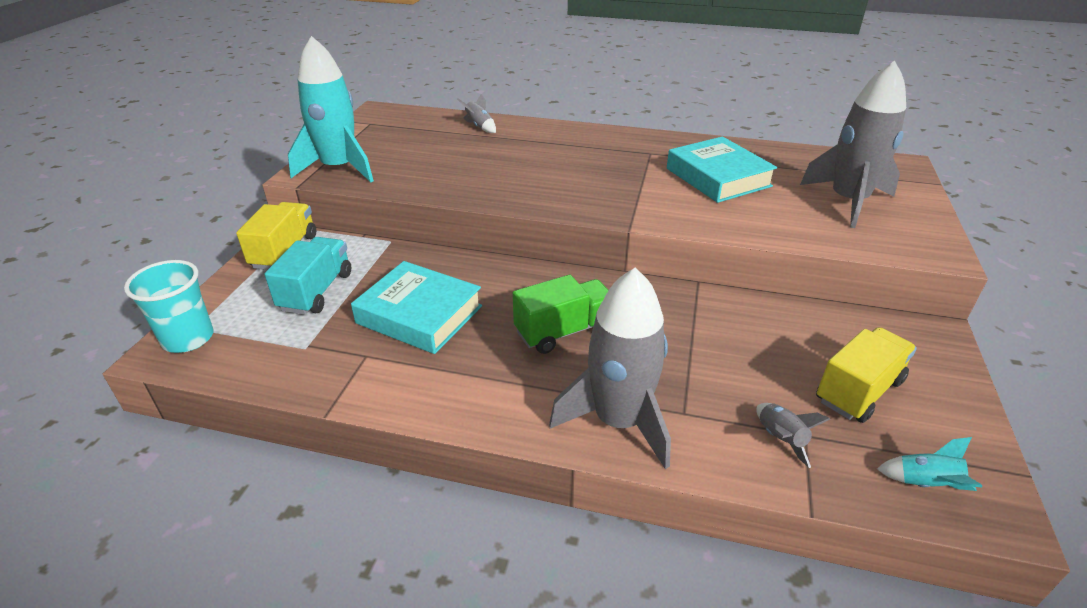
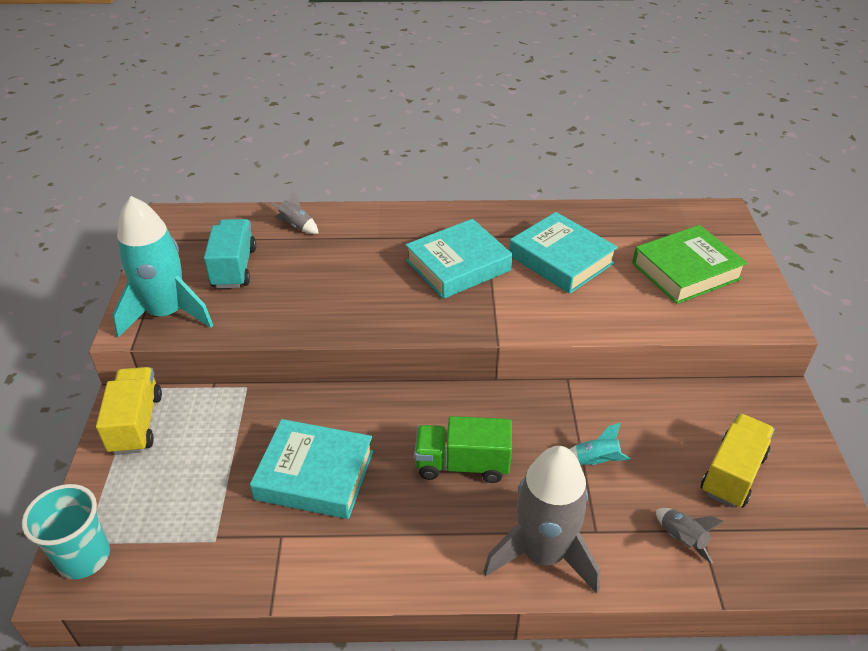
camera: 15 degrees left, 5 degrees up
turquoise truck [264,237,351,315] -> turquoise truck moved to [204,219,256,289]
green truck [513,275,609,354] -> green truck turned 135 degrees counterclockwise [415,416,512,483]
grey rocket [800,61,906,228] -> green book [632,225,747,304]
turquoise rocket [877,437,982,491] -> turquoise rocket moved to [569,422,631,466]
none -> turquoise book [405,219,513,299]

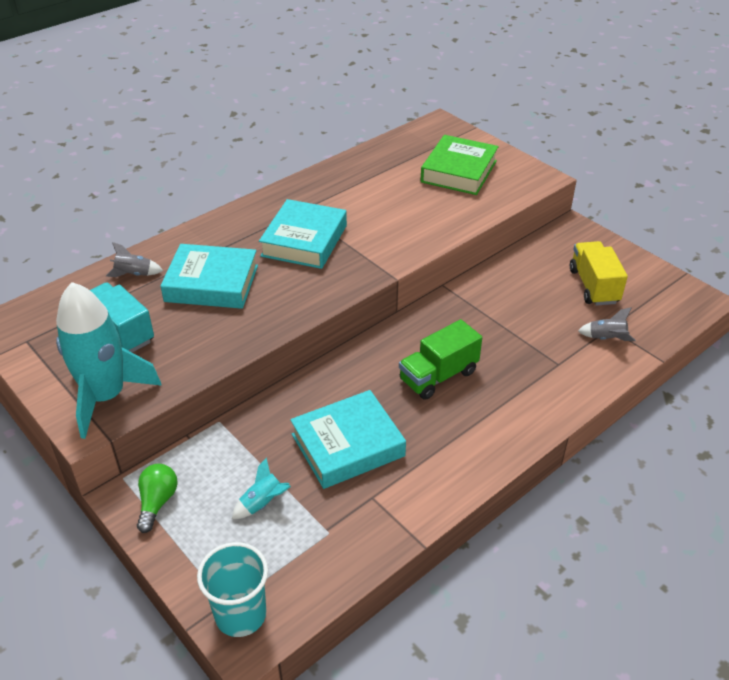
camera: 40 degrees left, 0 degrees up
yellow truck [96,367,162,455] -> green light bulb [137,464,178,533]
grey rocket [483,446,600,594] -> none
turquoise book [509,212,618,294] -> turquoise book moved to [160,244,258,309]
turquoise rocket [569,422,631,466] -> turquoise rocket moved to [232,457,291,519]

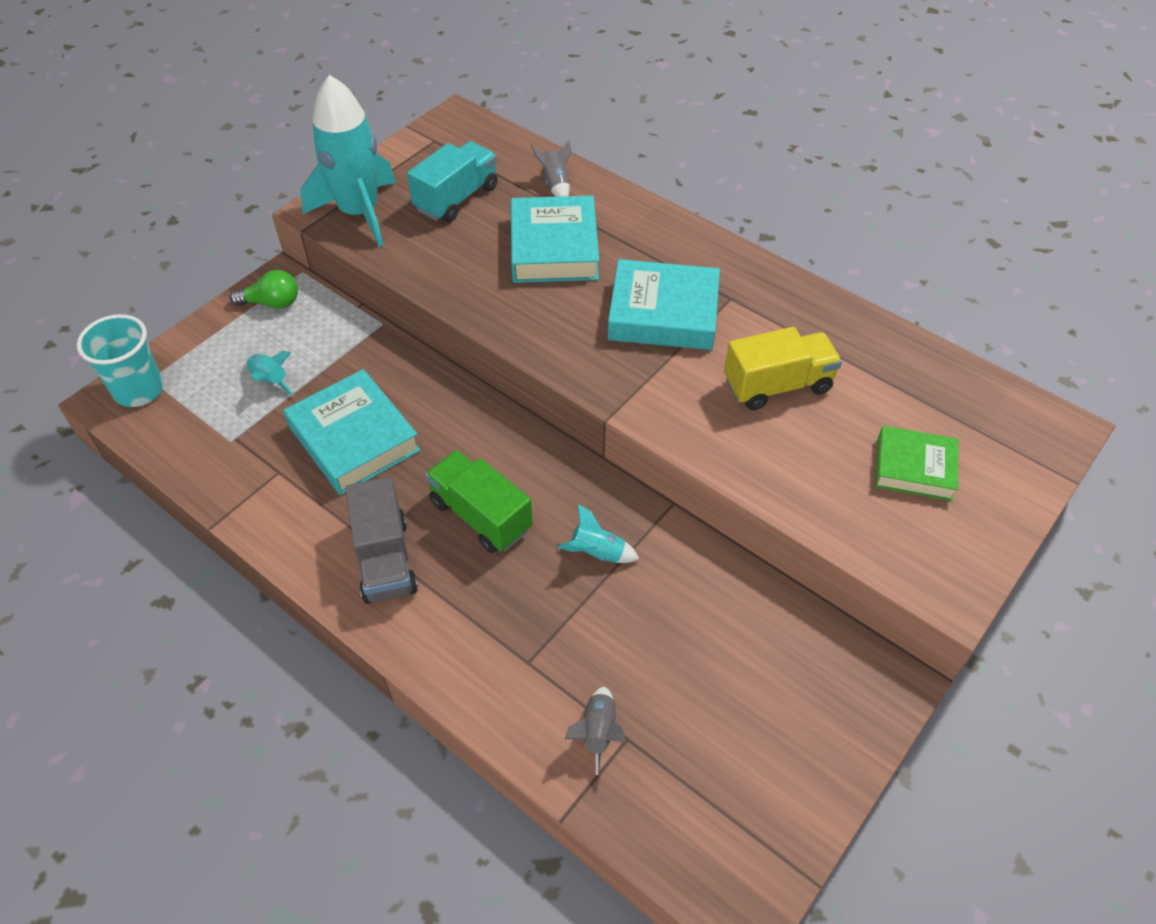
camera: 80 degrees right, 10 degrees up
green book [421,135,499,195] -> green book [875,426,958,501], size x0.65
yellow truck [570,241,628,306] -> yellow truck moved to [724,327,842,410]
none -> grey truck [345,477,418,604]
none -> turquoise rocket [558,504,639,563]

